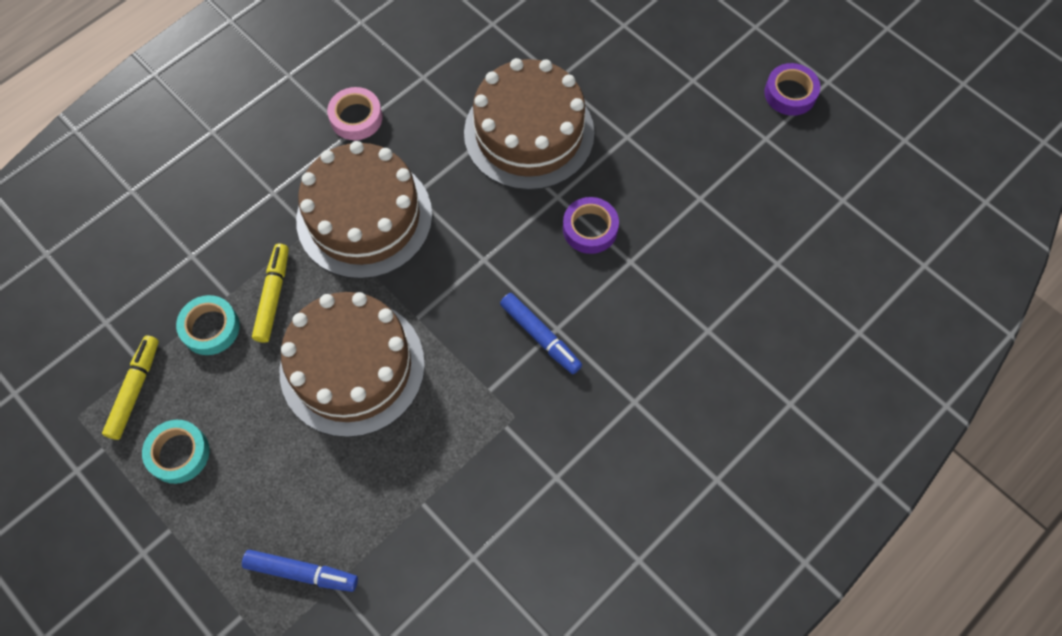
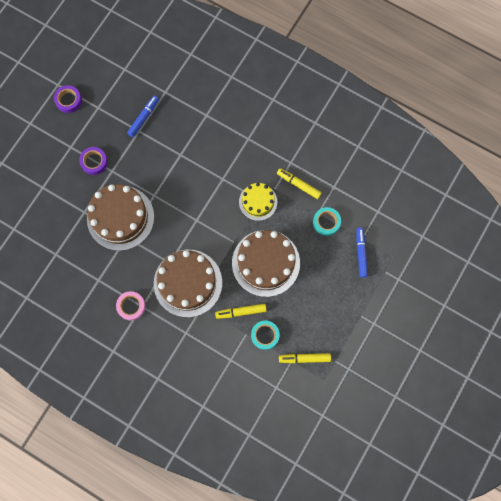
camera: 105 degrees left, 10 degrees up
turquoise tape [142,420,209,484] -> turquoise tape moved to [313,207,341,236]
blue marker [500,293,582,374] -> blue marker moved to [127,95,159,137]
purple tape [563,197,619,254] -> purple tape moved to [79,147,108,175]
none -> yellow cake [239,183,277,221]
none -> yellow marker [277,168,322,199]

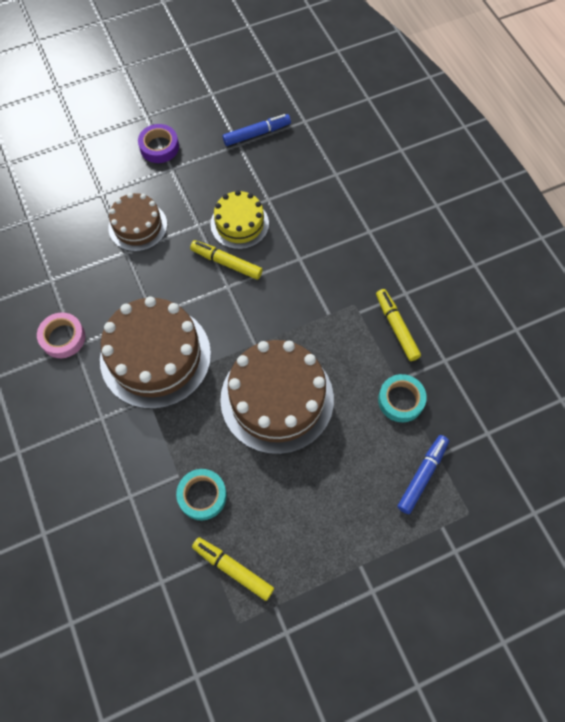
camera: 35 degrees right, 10 degrees down
purple tape [54,85,82,113] -> none
brown cake [87,184,154,251] -> brown cake [108,193,167,252], size x0.58
yellow marker [215,304,267,319] -> yellow marker moved to [190,240,263,280]
yellow cake [239,183,277,221] -> yellow cake moved to [211,190,269,249]

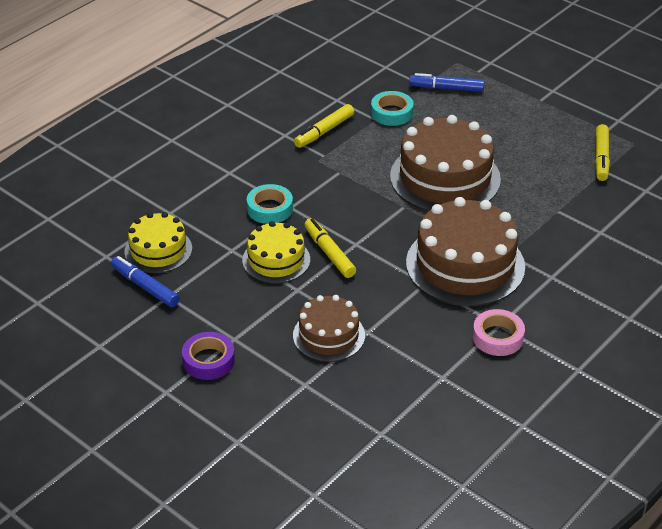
camera: 115 degrees left, 25 degrees down
turquoise tape [176,469,227,520] -> turquoise tape moved to [247,184,293,224]
yellow marker [190,240,263,280] -> yellow marker turned 150 degrees clockwise [304,218,356,278]
none -> yellow cake [124,212,192,273]

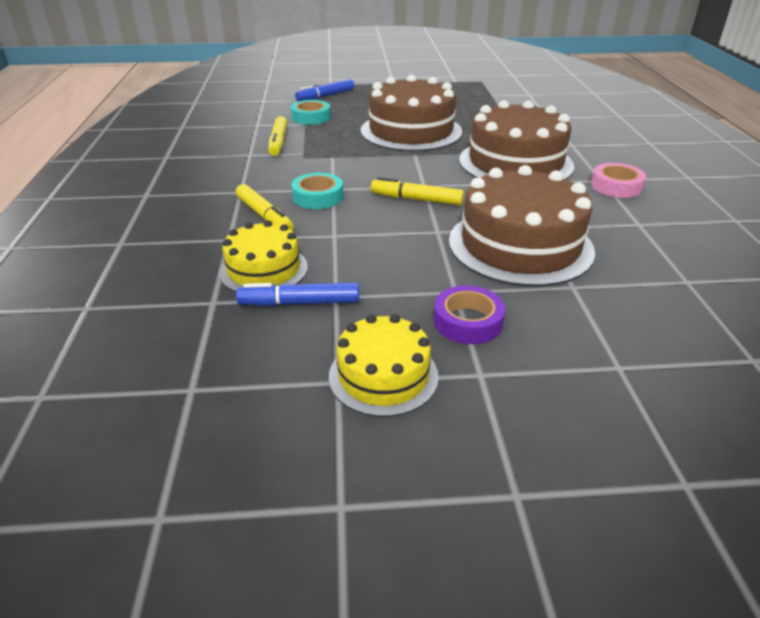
camera: 45 degrees left, 5 degrees down
yellow cake [242,221,310,283] -> yellow cake moved to [329,314,439,417]
brown cake [293,295,365,362] -> brown cake [449,165,595,287], size x1.74
yellow marker [595,124,610,181] -> yellow marker moved to [236,184,294,230]

